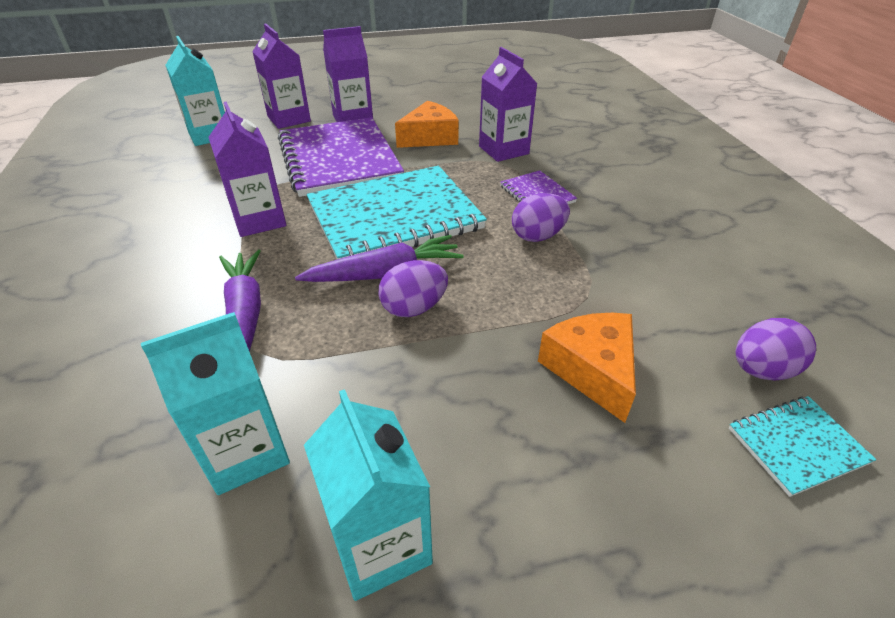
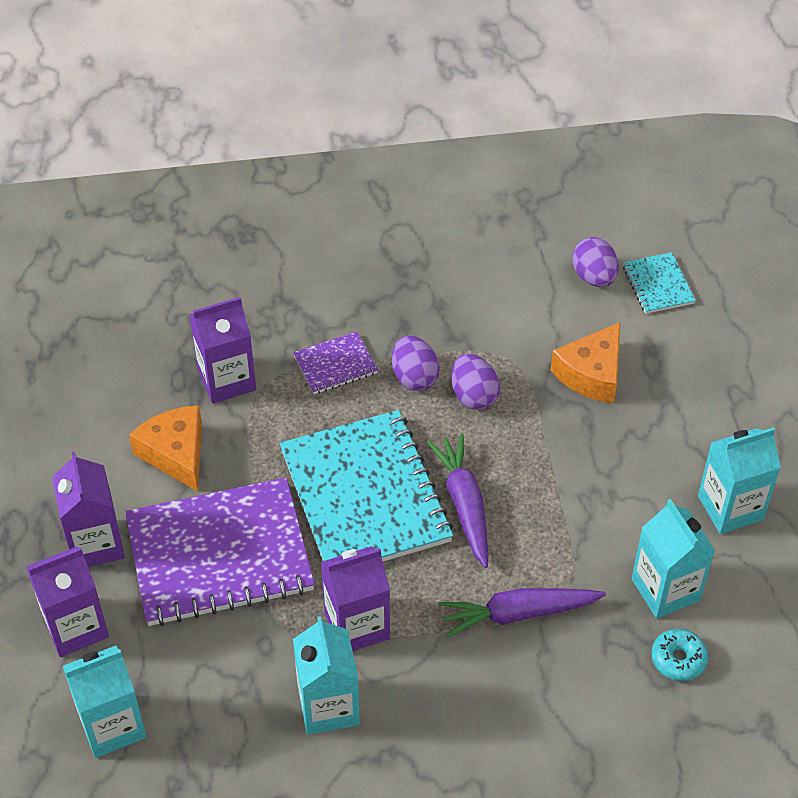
camera: 85 degrees left, 10 degrees up
purple egg [378,260,448,317] -> purple egg moved to [451,354,500,410]
orange cheese [538,313,636,423] -> orange cheese turned 45 degrees counterclockwise [550,322,620,404]
none -> turquoise carton [293,616,360,735]
none -> turquoise donut [651,629,708,681]

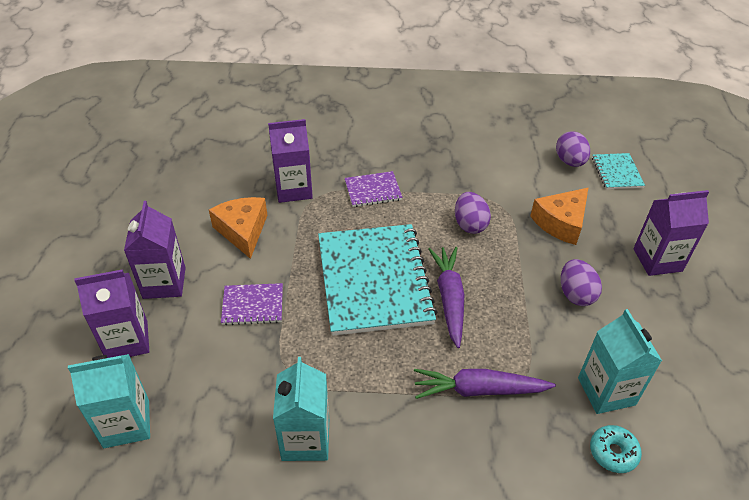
camera: 10 degrees right, 5 degrees down
purple notebook [125,477,315,626] -> purple notebook [221,283,283,325], size x0.45
purple carton [321,546,390,651] -> purple carton moved to [633,190,709,276]
purple egg [392,335,440,391] -> purple egg moved to [561,259,602,306]
turquoise carton [698,427,781,534] -> none

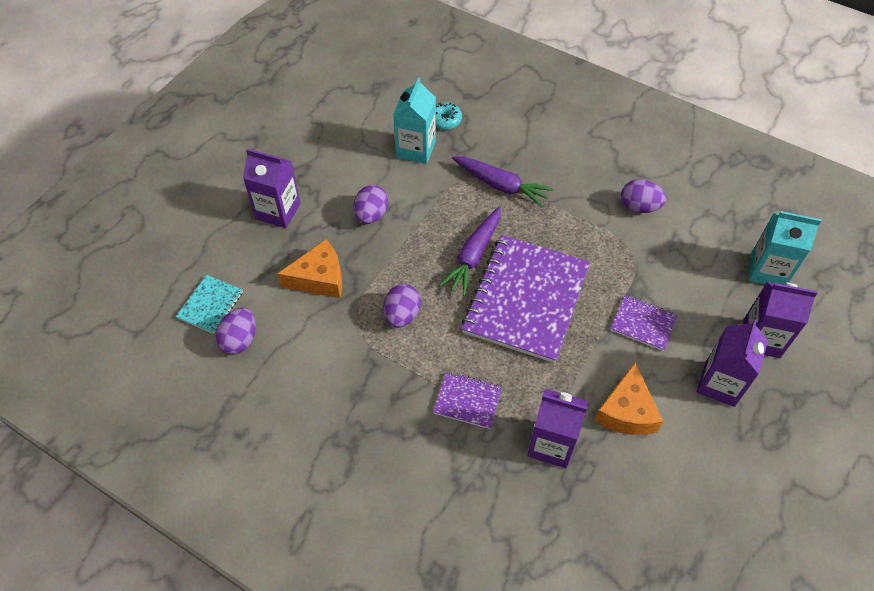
camera: 150 degrees left, 10 degrees up
turquoise carton [273,357,329,461] -> purple egg [621,179,666,213]
turquoise notebook [318,224,437,336] -> purple notebook [462,235,590,363]

